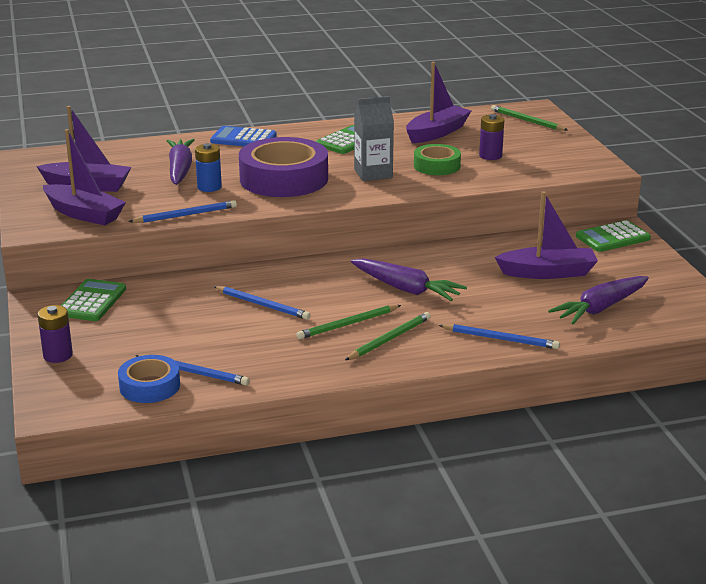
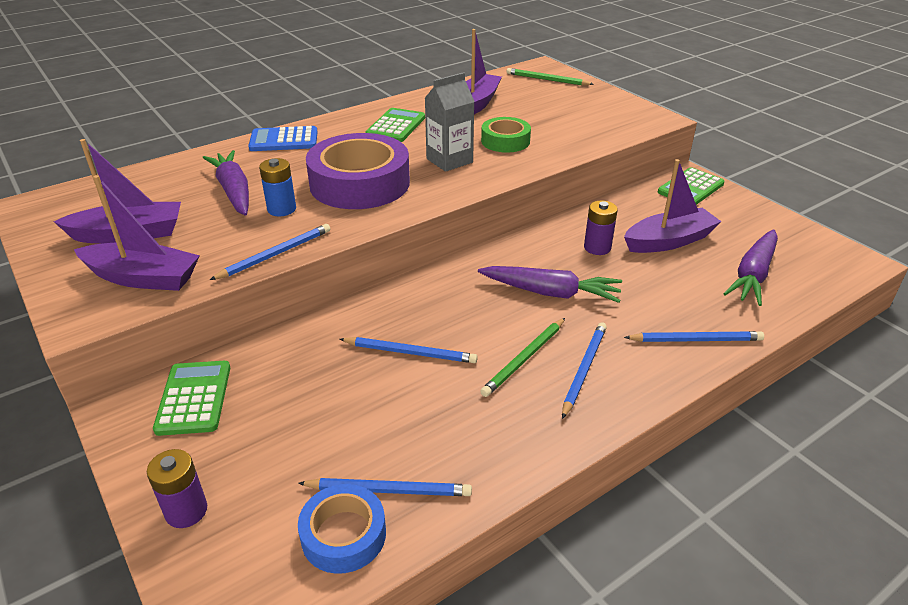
camera: 20 degrees left, 10 degrees up
green pencil [345,312,431,360] -> blue pencil [562,322,607,419]
purple battery [479,114,504,160] -> purple battery moved to [584,200,618,255]

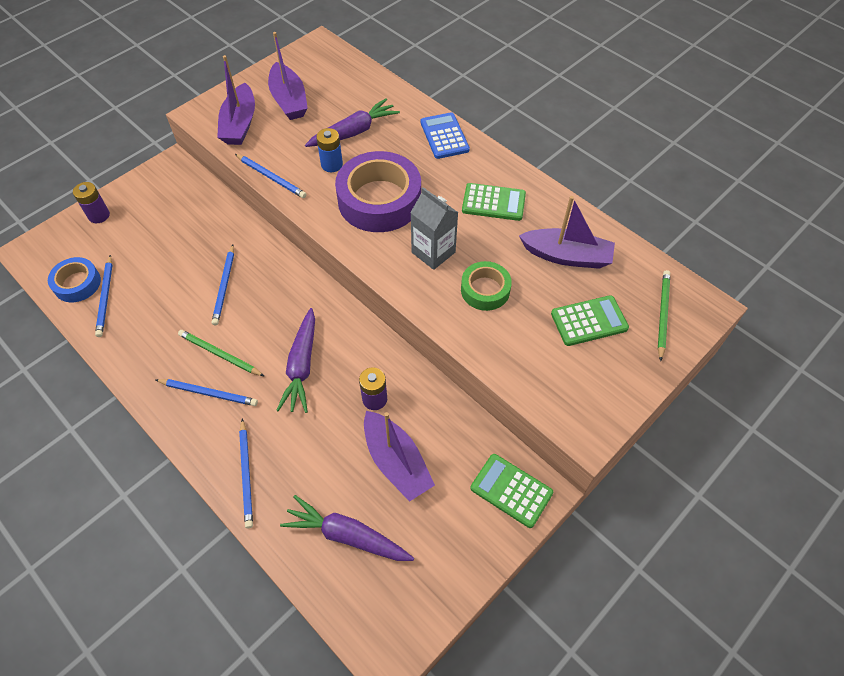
camera: 80 degrees right, 20 degrees up
green calculator [153,361,230,436] -> green calculator moved to [551,295,629,346]

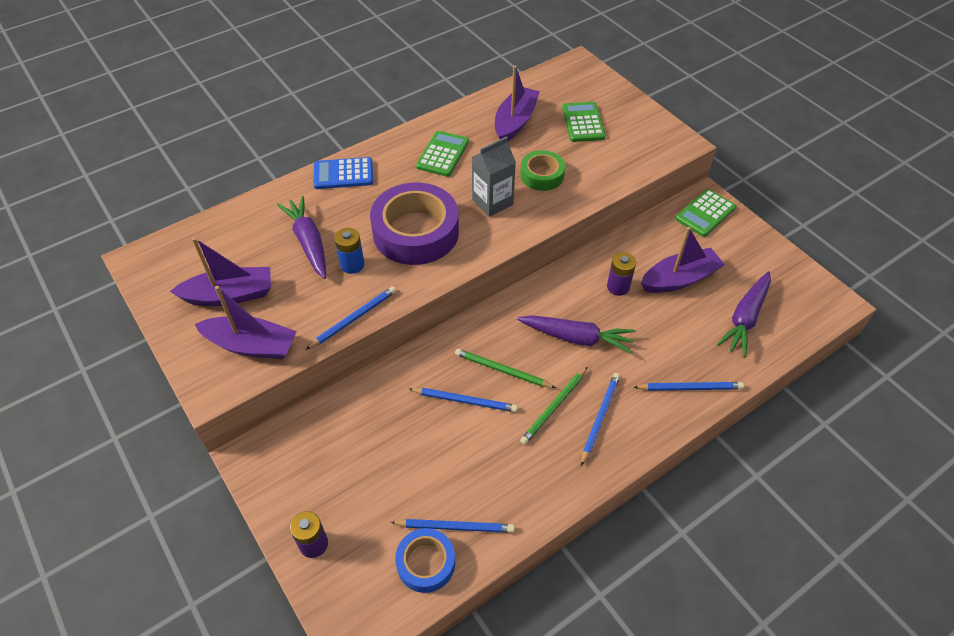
camera: 80 degrees left, 5 degrees down
green pencil [658,270,670,361] -> green pencil moved to [455,349,556,388]

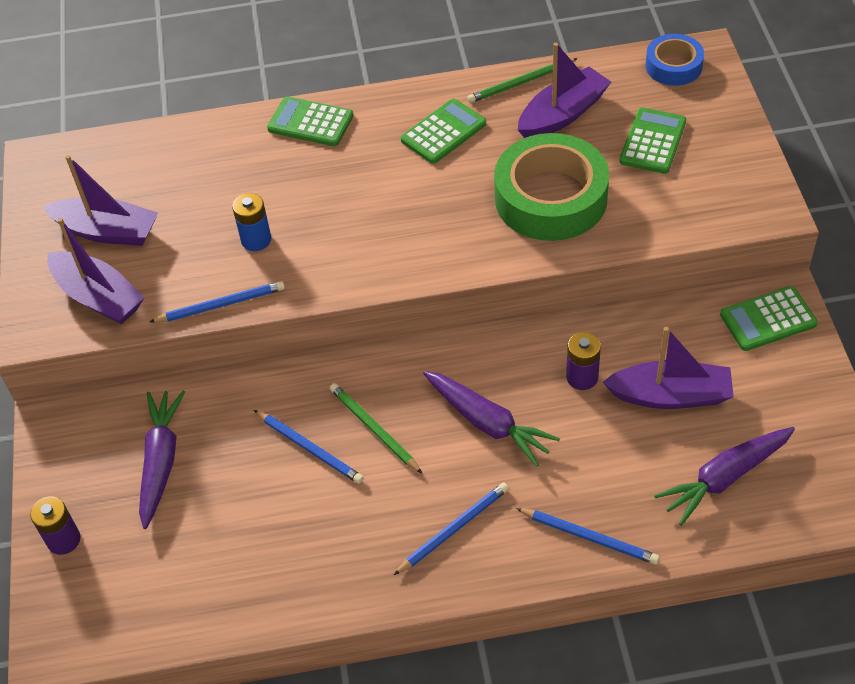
camera: 30 degrees right, 0 degrees up
purple carrot [277,196,326,279] -> purple carrot moved to [139,390,185,529]
blue calculator [313,157,373,189] -> green calculator [267,96,354,146]
purple tape [370,183,459,265] -> none
blue pencil [390,519,515,533] -> none
blue tape [395,528,455,593] -> blue tape moved to [645,34,704,86]
grey carton [472,136,516,217] -> none
green tape [520,150,565,191] -> green tape [494,133,609,241], size x1.85
green pencil [520,367,587,445] -> green pencil moved to [467,58,578,103]

